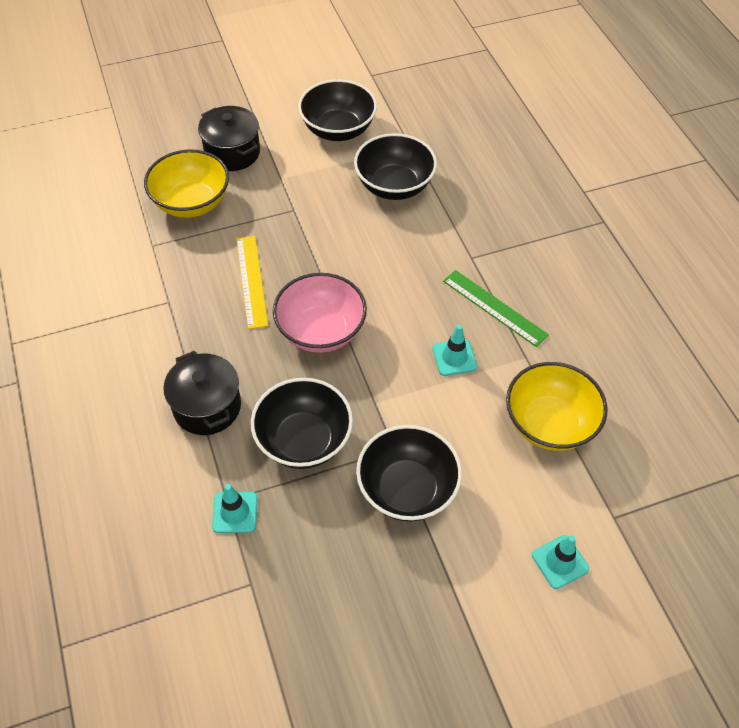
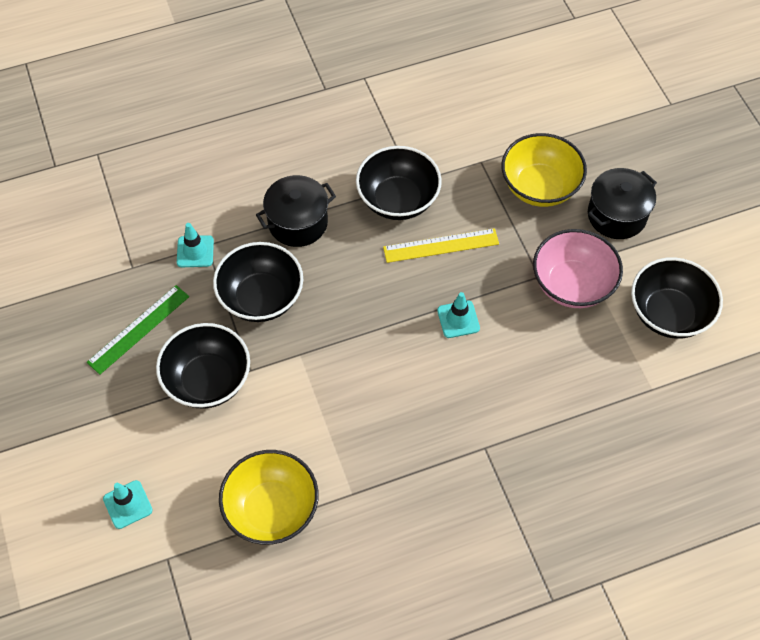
camera: 90 degrees right, 5 degrees up
pink bowl [273,273,367,353] -> pink bowl moved to [533,229,623,308]
black bowl [354,133,437,200] -> black bowl moved to [356,146,442,220]
turquoise traffic cone [432,325,477,376] -> turquoise traffic cone moved to [437,292,480,338]
green ruler [443,270,549,347] -> green ruler moved to [87,285,189,375]

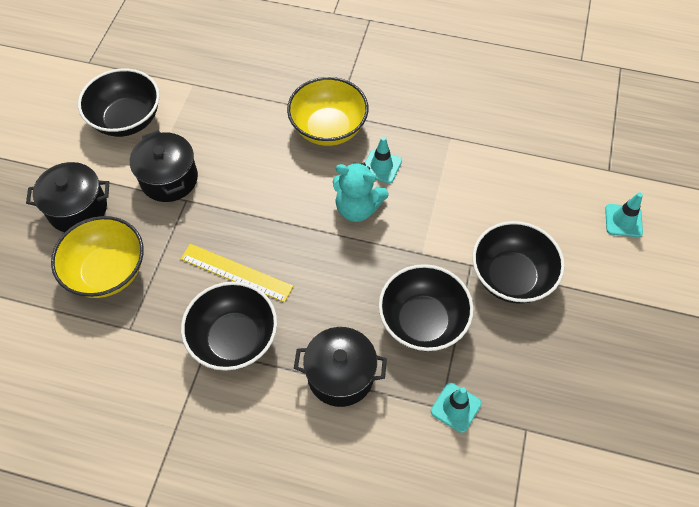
camera: 145 degrees left, 0 degrees up
green ruler [87,285,189,375] -> none
yellow bowl [219,450,319,545] -> yellow bowl moved to [287,77,368,146]
turquoise traffic cone [437,292,480,338] -> turquoise traffic cone moved to [365,136,402,184]
pink bowl [533,229,623,308] -> black pot [130,130,198,202]
none -> turquoise teddy bear [333,162,389,222]

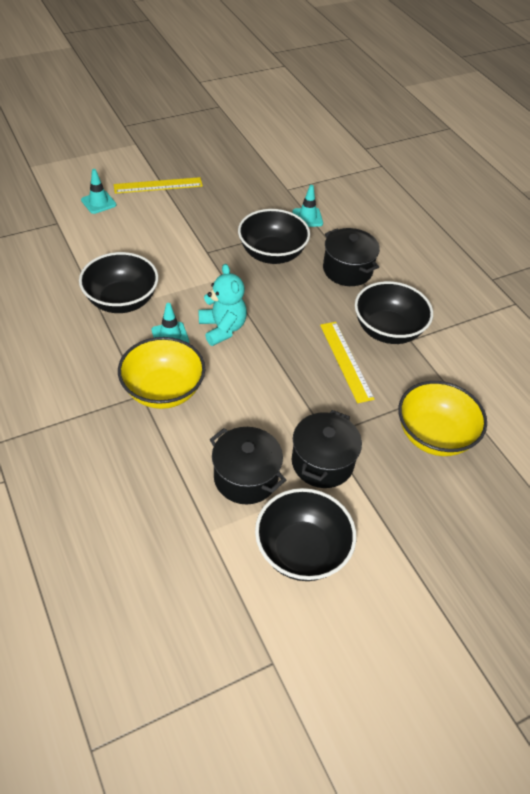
camera: 135 degrees left, 10 degrees down
black pot [26,162,109,232] -> black pot moved to [209,427,286,505]
black bowl [472,221,565,304] -> black bowl moved to [79,252,158,313]
none -> yellow ruler [114,177,203,194]

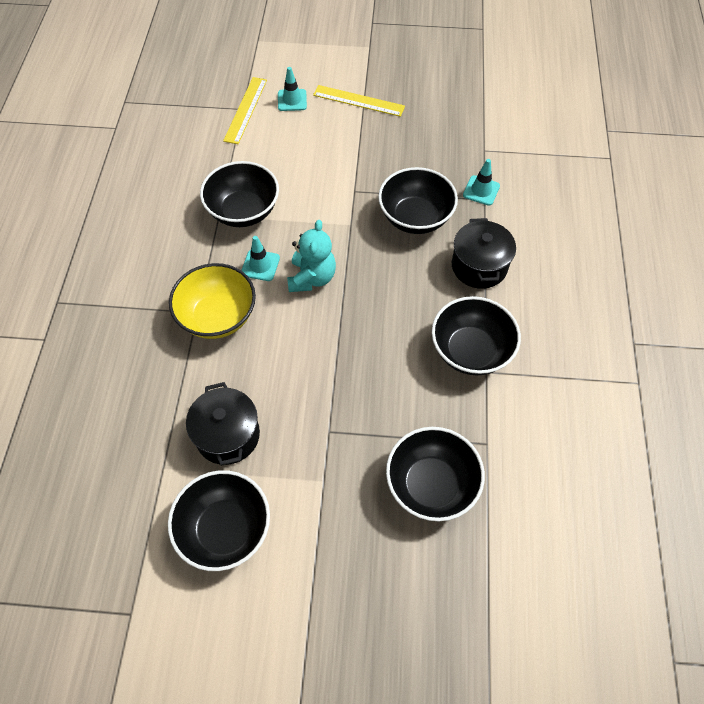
camera: 35 degrees right, 10 degrees up
black pot [292,410,362,488] -> none
yellow ruler [320,322,375,403] -> yellow ruler moved to [223,77,267,144]
yellow bowl [398,381,487,456] -> black bowl [386,427,485,521]

